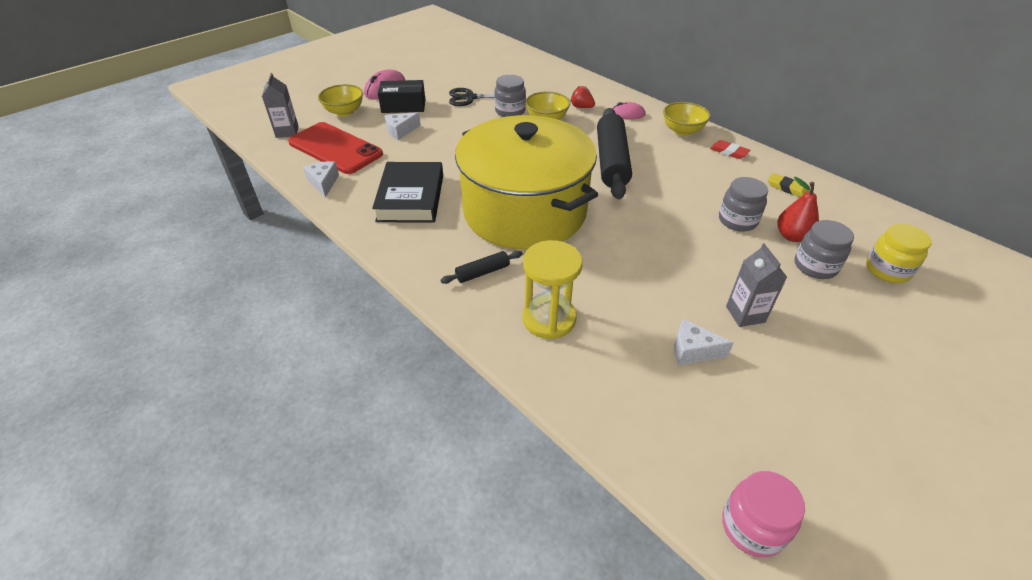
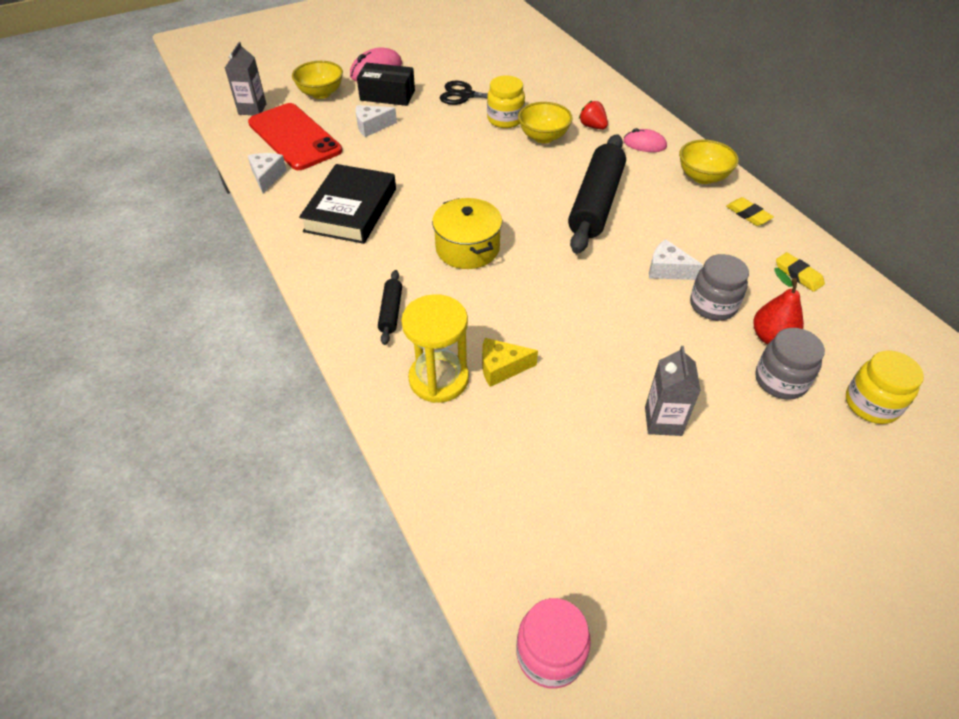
camera: 15 degrees right, 5 degrees up
black rolling pin [440,251,523,284] -> black rolling pin turned 75 degrees counterclockwise [378,270,402,345]
yellow pot [455,115,598,250] -> yellow pot [432,198,502,269], size x0.45
grey jar [494,75,526,117] -> yellow jar [487,75,525,128]
white cheese [674,319,734,365] -> white cheese moved to [649,239,703,280]
red eraser [710,140,750,159] -> yellow eraser [726,197,774,226]
none -> yellow cheese [482,338,538,387]

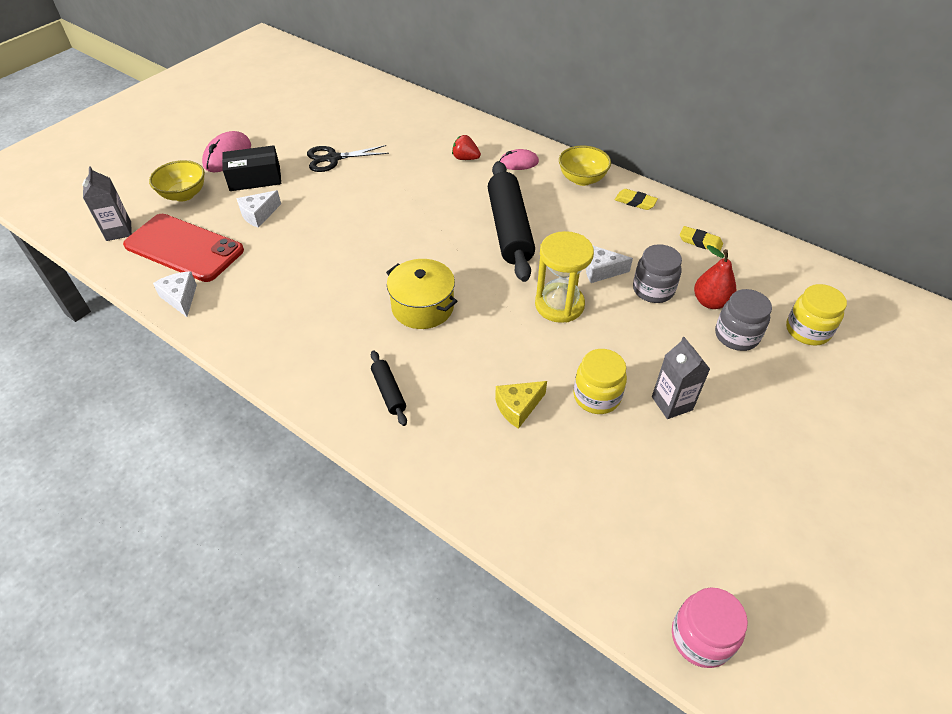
camera: 25 degrees left, 0 degrees up
black book [299,164,396,244] -> none
yellow hourglass [401,294,469,403] -> yellow hourglass moved to [535,231,594,323]
yellow jar [487,75,525,128] -> yellow jar moved to [573,349,627,414]
yellow bowl [518,102,573,143] -> none

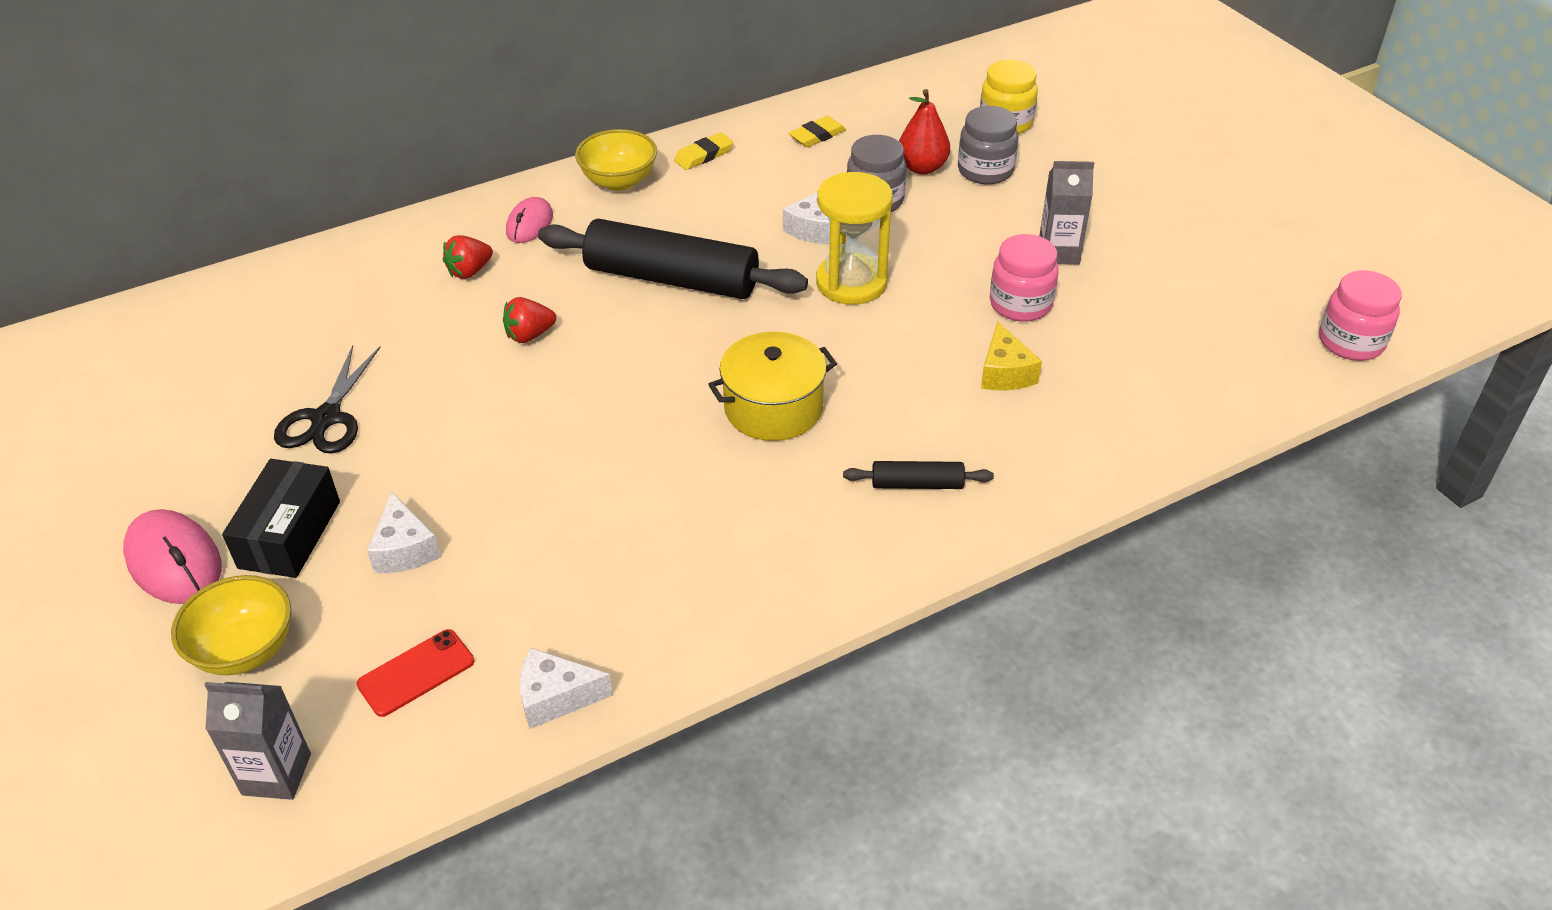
camera: 65 degrees left, 5 degrees down
red phone [123,214,244,282] -> red phone [356,629,474,717], size x0.47
yellow jar [573,349,627,414] -> pink jar [990,234,1059,322]
none -> red strawberry [503,297,556,343]

